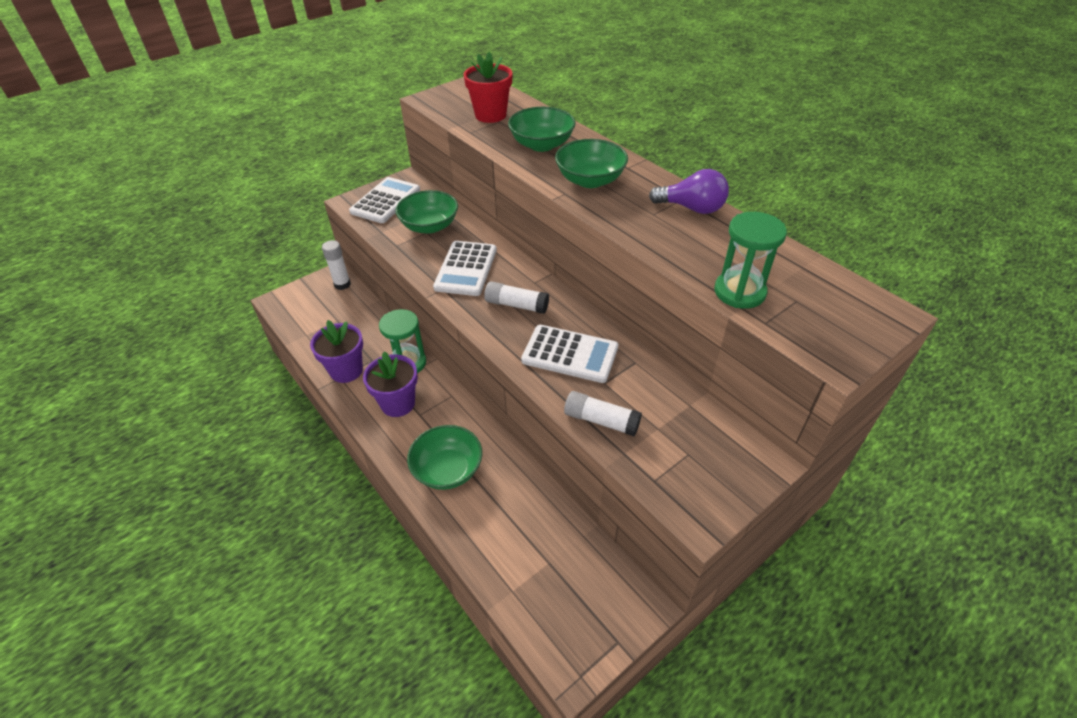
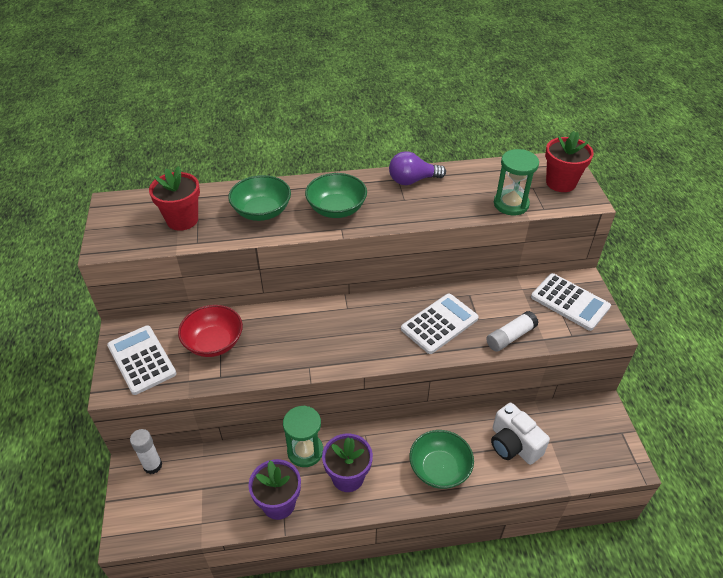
camera: 60 degrees left, 0 degrees up
green bowl [395,190,458,234] -> red bowl [178,305,243,357]
white calculator [433,241,497,296] -> white calculator moved to [531,273,611,331]
white glue stick [484,281,549,314] -> none
purple light bulb [649,169,729,214] -> purple light bulb turned 150 degrees counterclockwise [389,151,446,185]
none -> white camera [491,403,550,465]
none -> red flower pot [545,131,594,192]

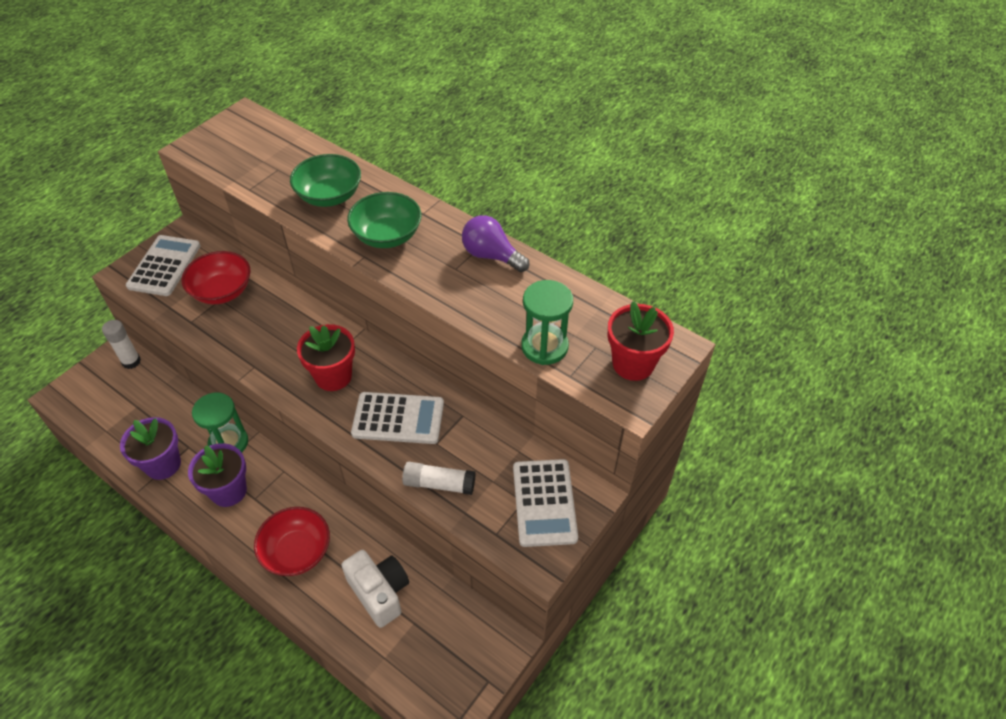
camera: 45 degrees right, 5 degrees up
red flower pot [149,166,200,231] -> red flower pot moved to [297,324,355,391]
green bowl [409,430,474,489] -> red bowl [254,507,330,576]
white camera [491,403,550,465] -> white camera turned 135 degrees clockwise [341,550,409,628]

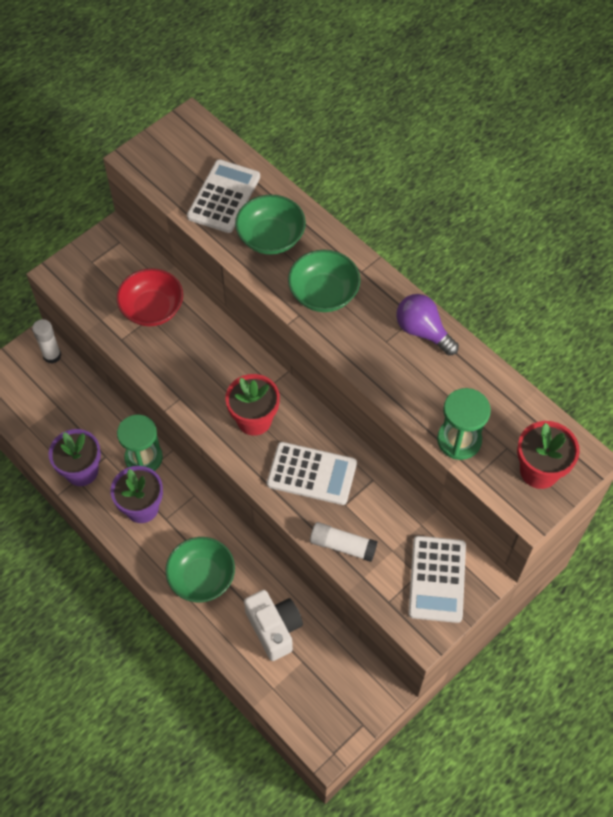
camera: 10 degrees right, 10 degrees up
white calculator [126,235,201,296] -> white calculator moved to [187,159,260,233]
red bowl [254,507,330,576] -> green bowl [165,537,235,602]

